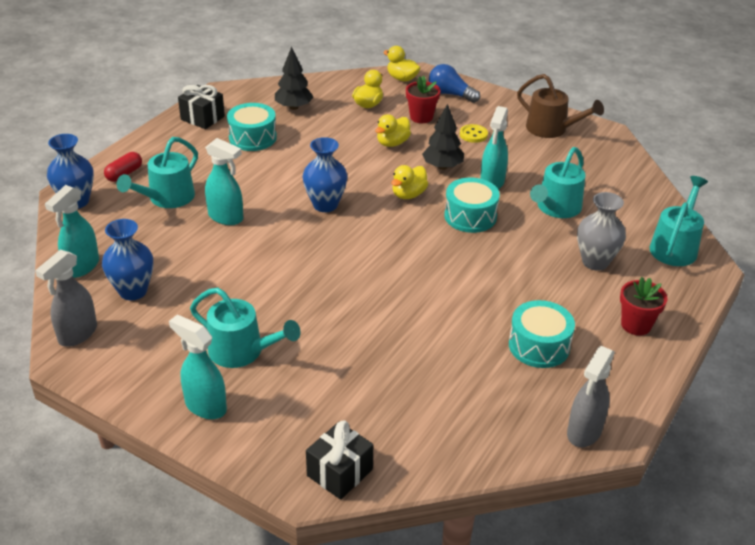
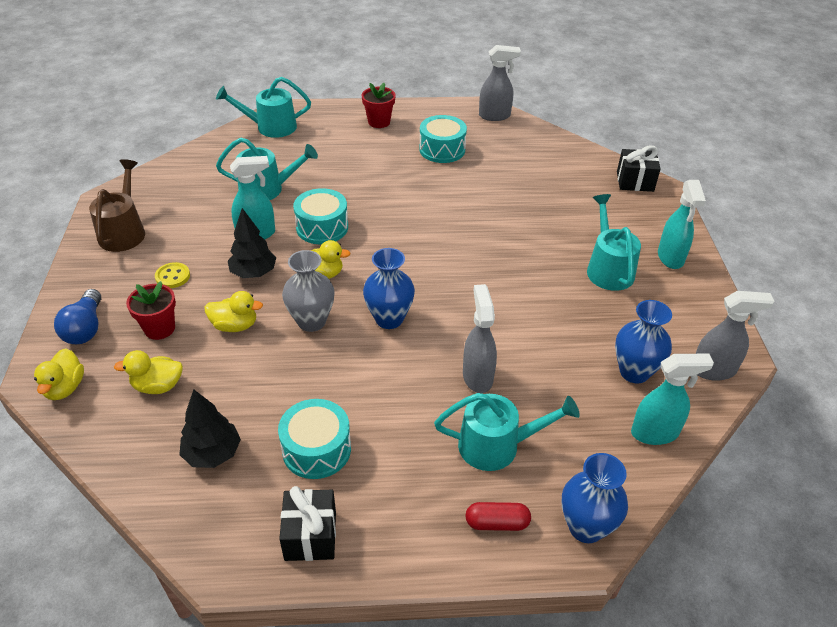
camera: 125 degrees left, 5 degrees up
turquoise spray bottle [205,138,243,225] -> grey spray bottle [463,284,497,393]
grey vase [577,192,626,271] -> grey vase moved to [282,250,335,332]

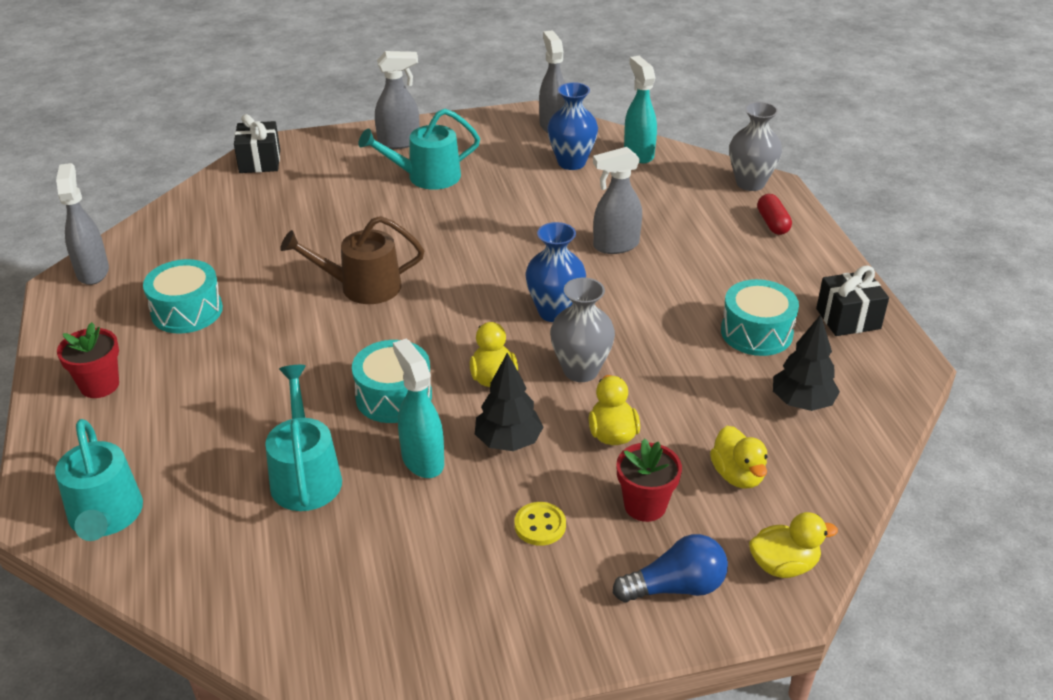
camera: 100 degrees left, 5 degrees down
brown watering can [89,159,145,252] -> brown watering can moved to [280,216,424,304]
turquoise watering can [434,393,580,471] -> none
blue vase [562,453,628,543] -> grey vase [729,102,782,191]
turquoise spray bottle [658,180,706,269] -> grey spray bottle [375,51,420,149]

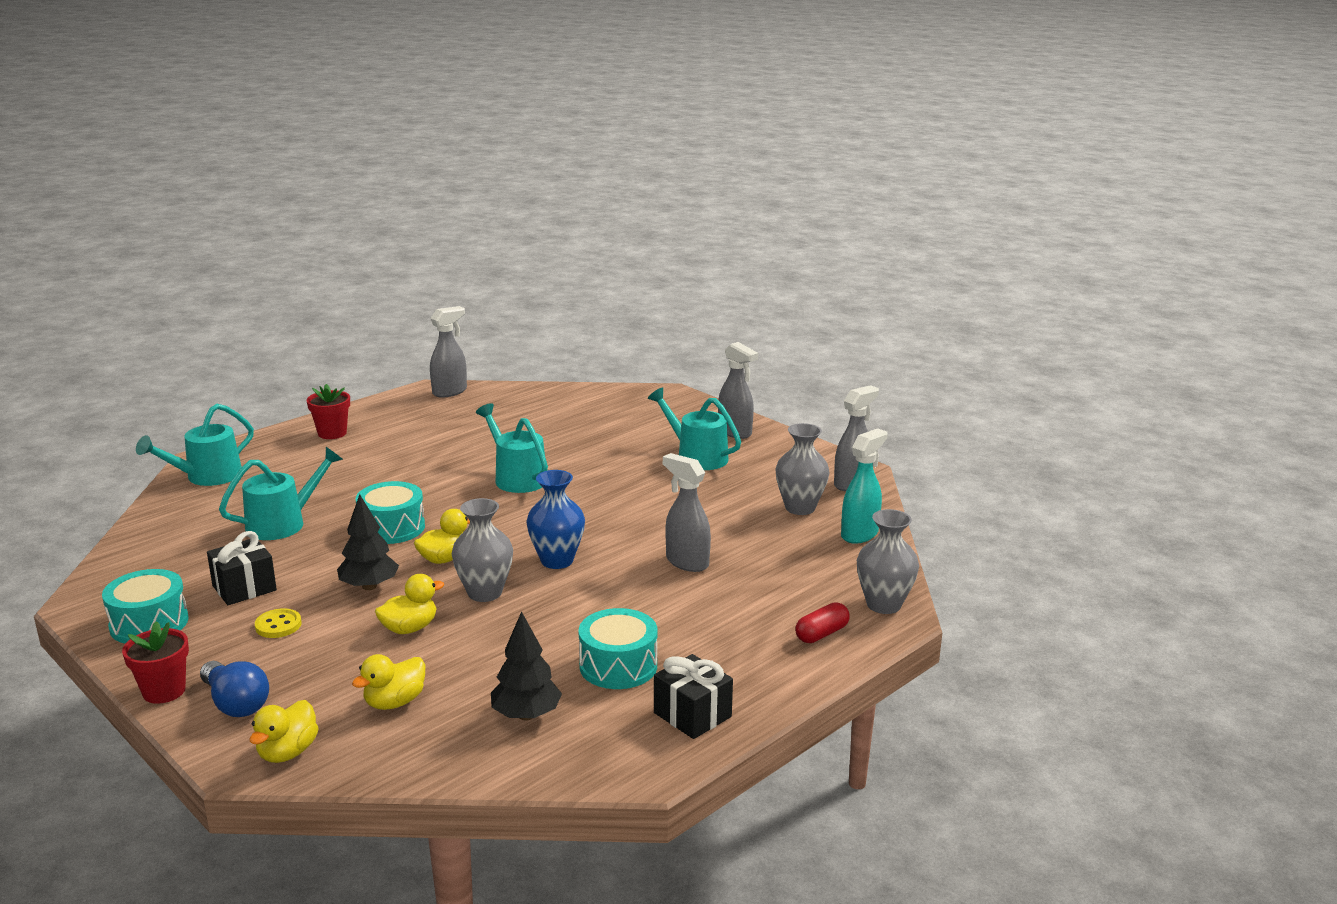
camera: 60 degrees right, 15 degrees down
turquoise drum [143,259,223,334] -> turquoise drum moved to [102,569,189,644]
black gift [234,114,280,173] -> black gift moved to [207,531,277,605]
brown watering can [280,216,424,304] -> turquoise watering can [476,403,548,493]
turquoise spray bottle [393,339,444,478] -> none
blue vase [547,82,598,170] -> grey vase [776,423,830,515]
red flower pot [616,438,682,522] -> red flower pot moved to [122,621,189,704]
yellow duck [749,512,838,578] -> yellow duck turned 60 degrees clockwise [250,700,319,763]

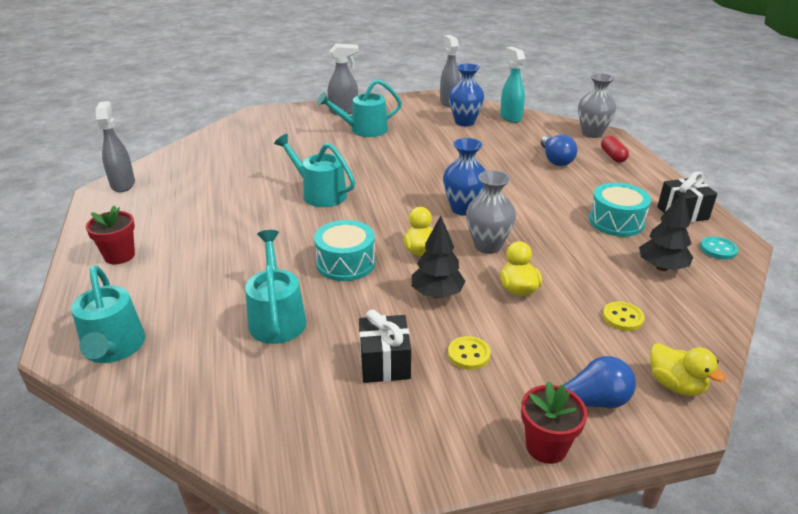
camera: 60 degrees left, 10 degrees up
turquoise drum [102,569,189,644] -> none
yellow duck [352,654,425,710] -> yellow button [603,301,645,331]
turquoise watering can [476,403,548,493] -> turquoise watering can turned 45 degrees clockwise [274,134,355,207]
grey spray bottle [663,453,711,572] -> none
grey vase [776,423,830,515] -> blue vase [449,64,484,126]
none -> blue light bulb [541,135,577,166]
none -> turquoise button [700,236,738,260]

